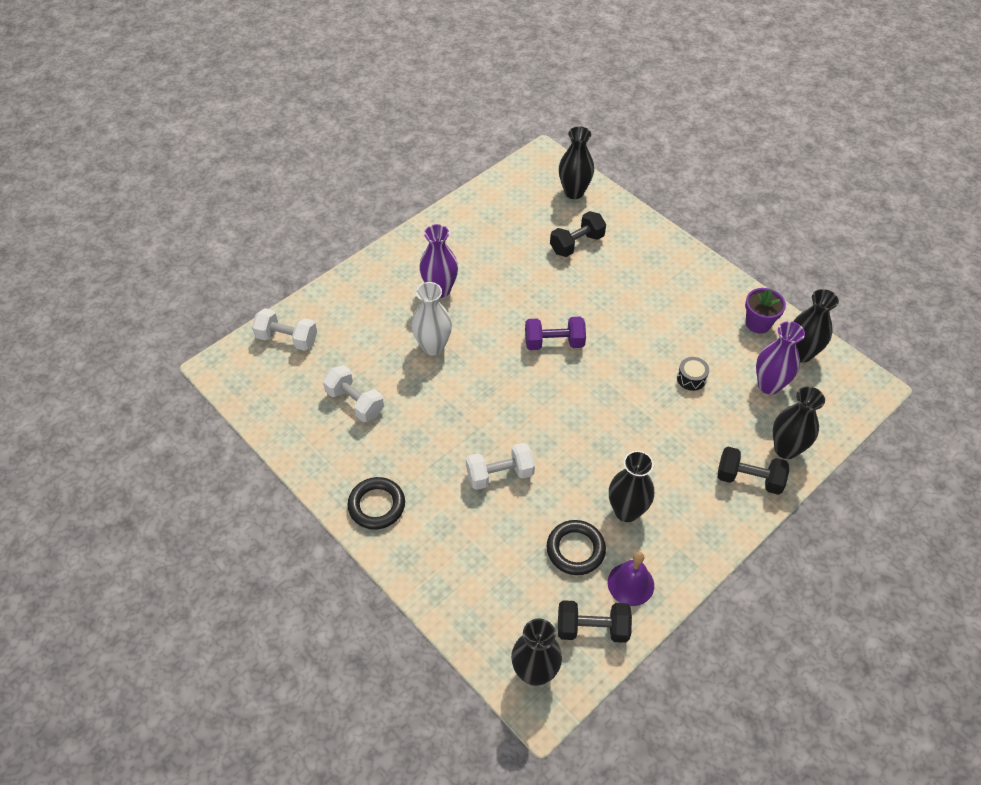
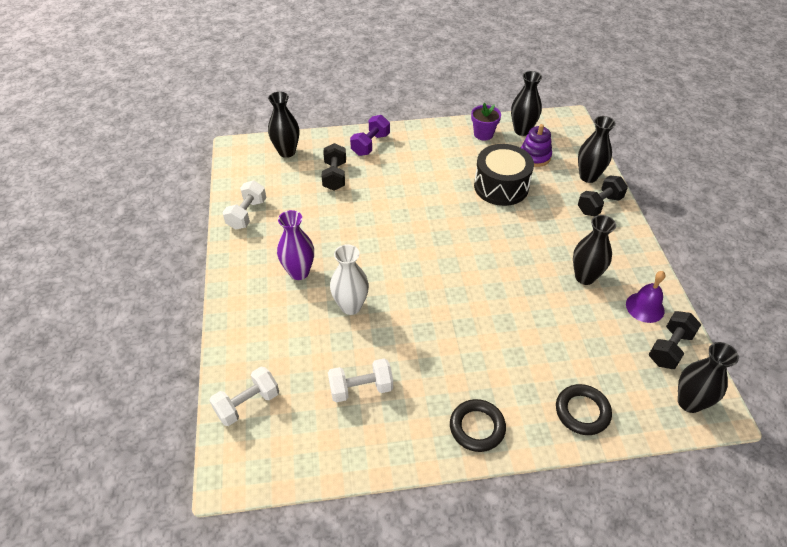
camera: 55 degrees left, 5 degrees down
white dumbbell [466,443,535,490] -> white dumbbell moved to [223,181,266,230]
purple dumbbell [525,317,586,350] -> purple dumbbell moved to [350,115,390,156]
black ring [547,520,606,575] -> black ring moved to [556,384,612,435]
black drum [677,357,709,391] -> black drum [474,144,534,206], size x2.36
purple vase [756,321,805,395] -> purple stacking toy [521,124,552,167]

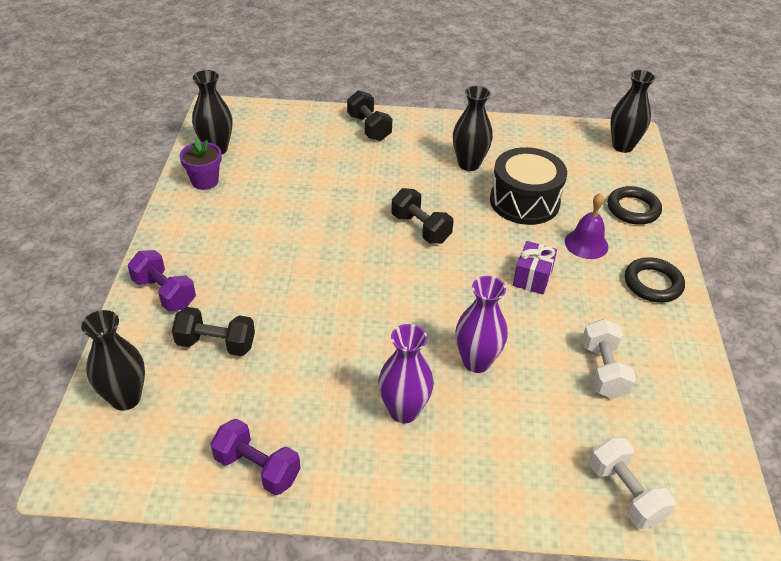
camera: 80 degrees left, 5 degrees down
white dumbbell [223,181,266,230] -> purple dumbbell [210,419,301,495]
white vase [330,244,369,315] -> purple vase [456,276,508,373]
black drum [474,144,534,206] -> black drum moved to [490,147,567,225]
purple stacking toy [521,124,552,167] -> none
black vase [578,116,616,183] -> none
purple bell [626,271,666,323] -> purple bell moved to [565,193,608,259]
black dumbbell [649,311,701,369] -> black dumbbell moved to [391,188,454,244]
none -> purple gift [513,241,557,295]

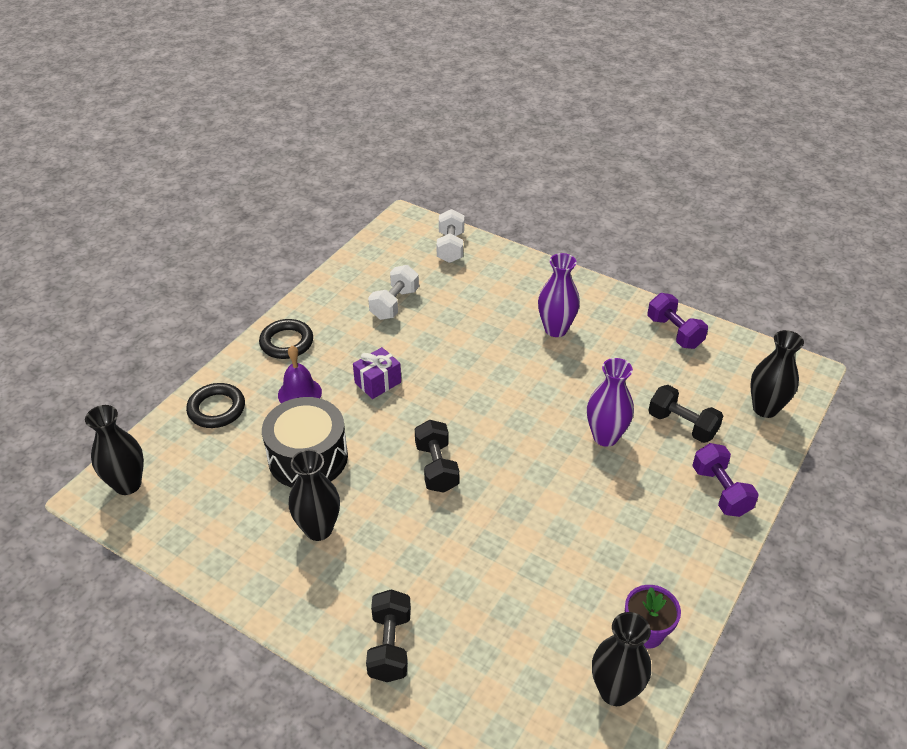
camera: 150 degrees left, 0 degrees up
purple vase [456,276,508,373] -> purple vase moved to [587,358,634,447]

